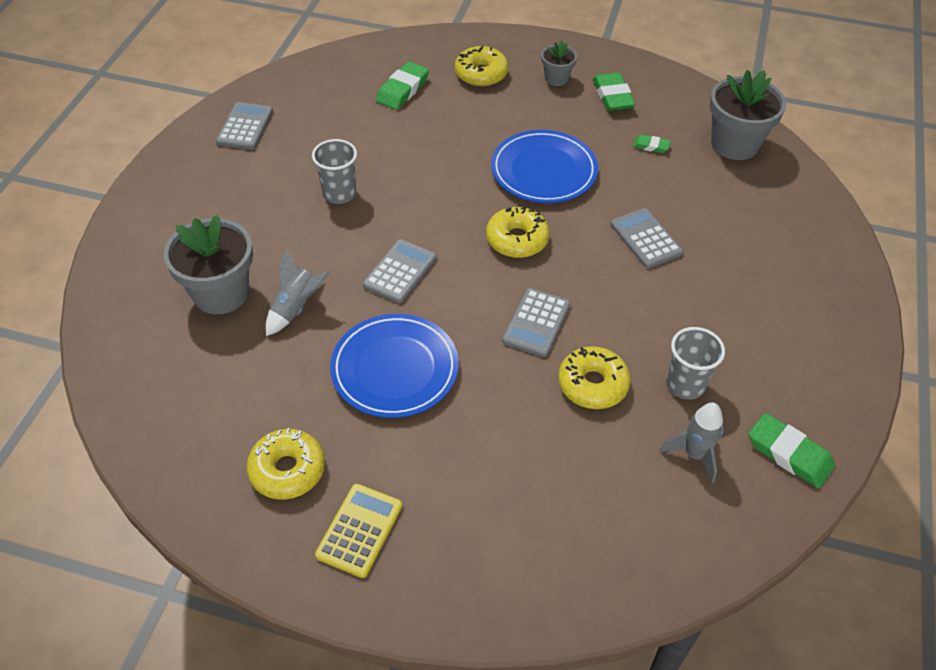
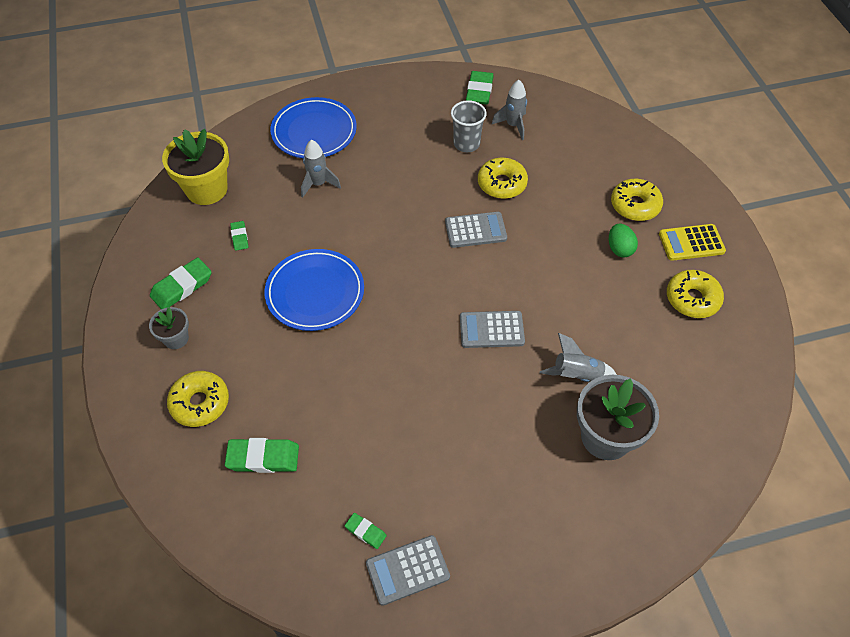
camera: 120 degrees left, 5 degrees up
grey cup [312,139,357,204] -> none
blue plate [330,314,459,418] -> blue plate moved to [270,97,357,158]
yellow donut [486,206,550,258] -> yellow donut moved to [611,179,663,221]
grey calculator [610,208,683,268] -> none
grey flower pot [710,70,786,160] -> yellow flower pot [162,129,229,205]
none -> grey rocket [301,140,341,198]
none -> green eraser [345,513,387,549]
none -> green egg [609,224,638,258]

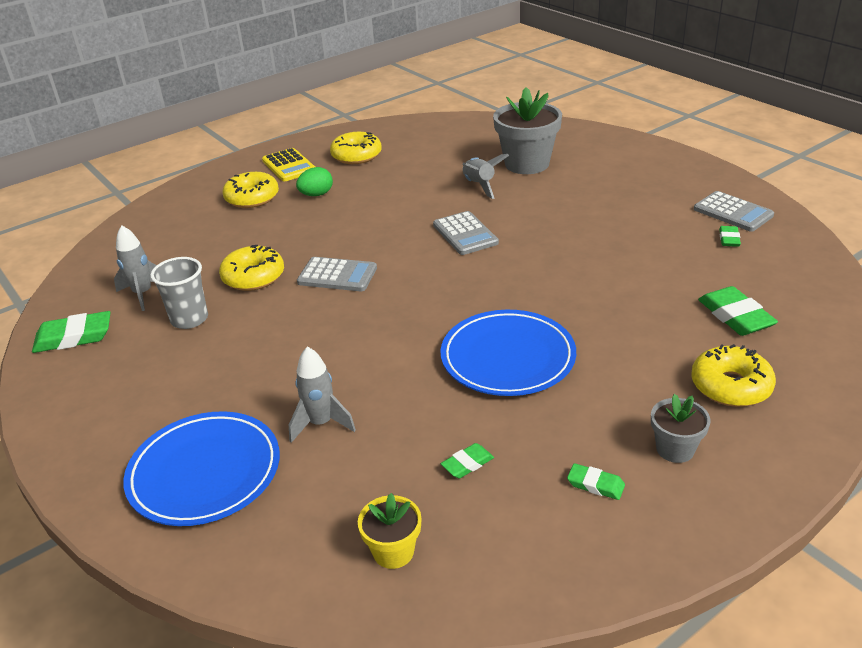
camera: 110 degrees left, 20 degrees down
green eraser [150,257,212,309] -> green eraser [567,463,625,500], size x0.55
yellow flower pot [162,129,229,205] -> yellow flower pot [358,493,421,569], size x0.53
grey calculator [445,212,507,248] -> grey calculator turned 135 degrees clockwise [297,257,377,291]

